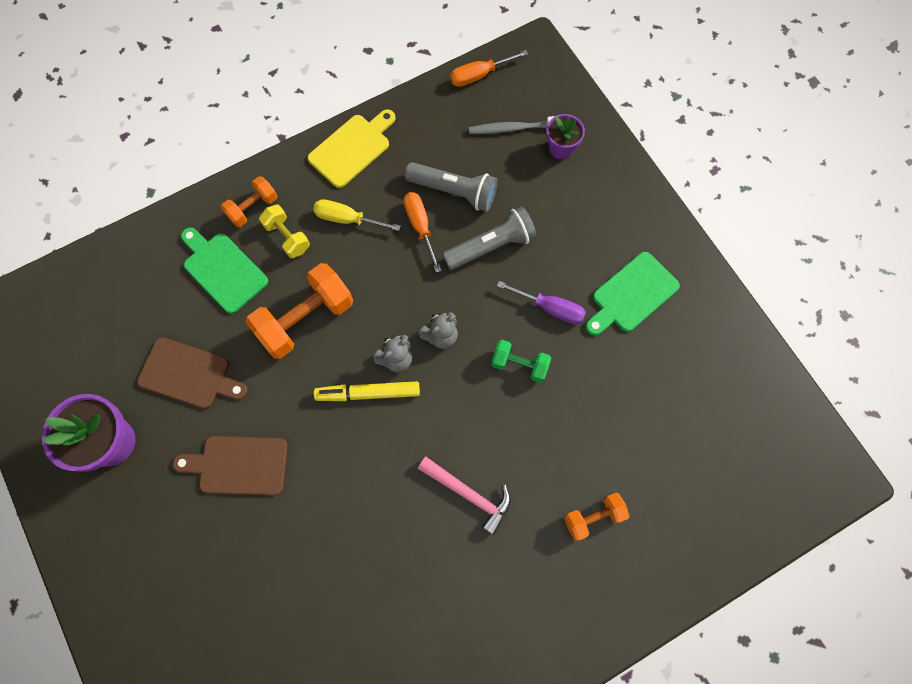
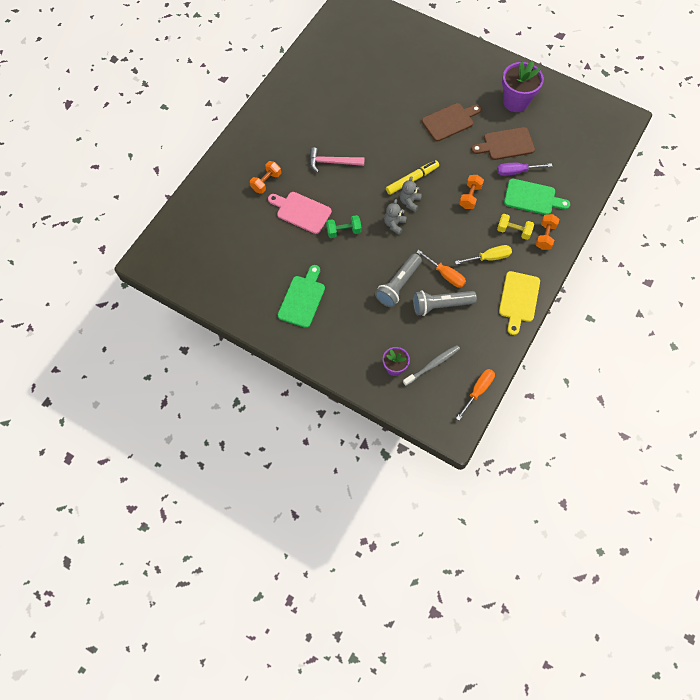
camera: 150 degrees right, 5 degrees down
orange dumbbell [246,263,353,359] -> orange dumbbell [459,175,484,209], size x0.56
purple screwdriver [497,281,586,324] -> purple screwdriver moved to [497,163,552,176]
none -> pink cutting board [268,192,332,234]

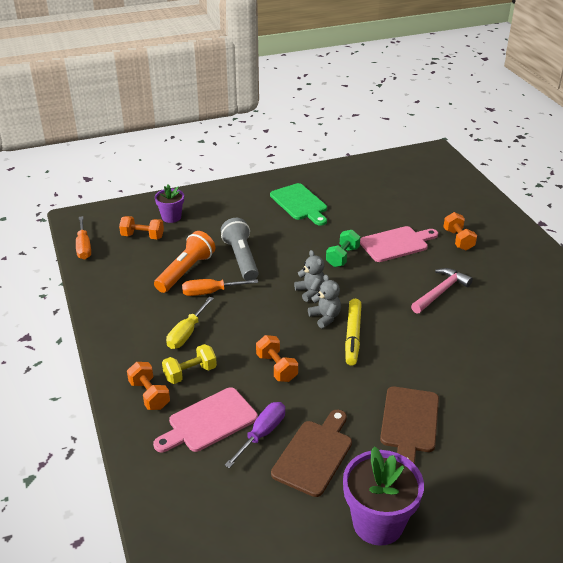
camera: 130 degrees right, 30 degrees down
grey toothbrush [403,345,460,386] -> orange dumbbell [119,216,164,239]
grey flashlight [413,290,477,316] -> orange flashlight [154,231,215,293]
yellow cutting board [499,271,540,335] -> none
green cutting board [504,179,570,215] -> pink cutting board [153,387,258,452]

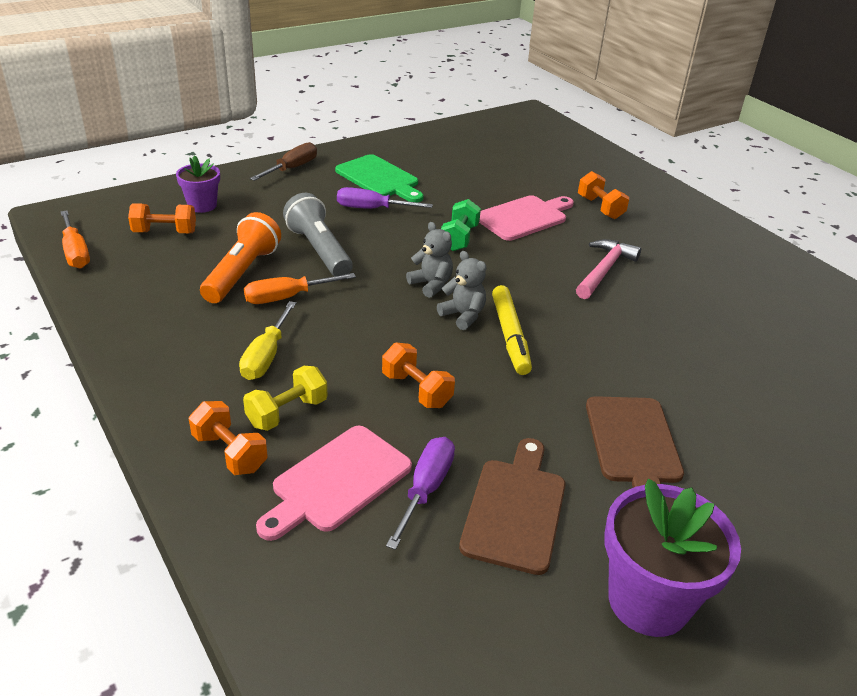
camera: 15 degrees left, 0 degrees up
none -> brown screwdriver [250,142,317,181]
none -> purple screwdriver [337,187,433,209]

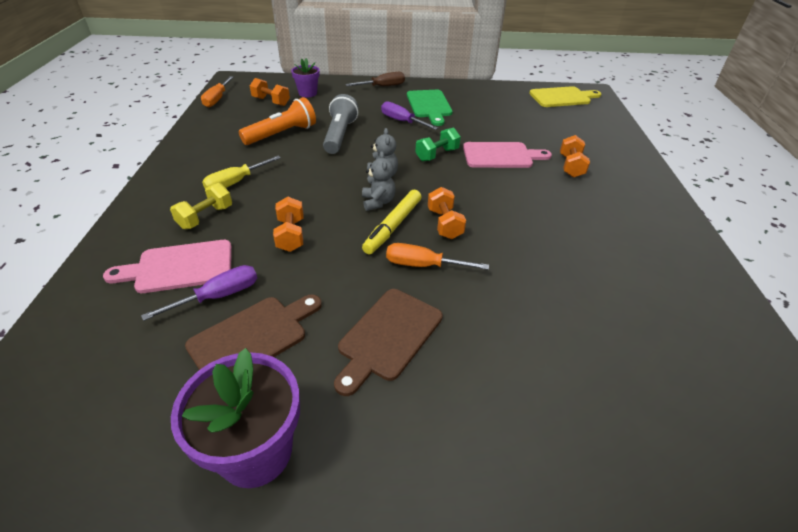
camera: 35 degrees right, 5 degrees up
orange dumbbell [189,401,268,475] -> orange dumbbell moved to [428,187,466,239]
yellow dumbbell [243,366,327,431] -> yellow dumbbell turned 45 degrees counterclockwise [170,183,232,229]
orange screwdriver [244,273,356,304] -> orange screwdriver moved to [386,243,489,270]
pink hammer [576,239,641,299] -> none
none -> yellow cutting board [529,86,602,107]

